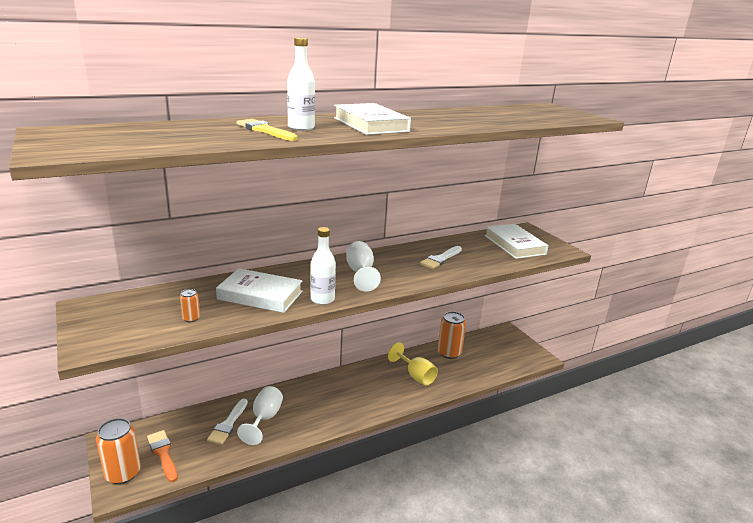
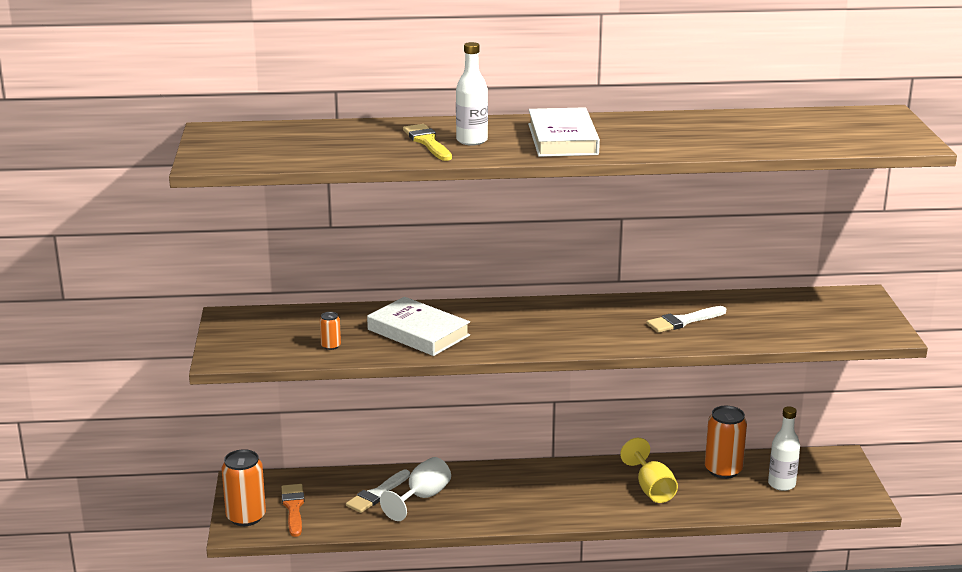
camera: 25 degrees right, 0 degrees up
white bottle [311,227,336,305] -> white bottle moved to [768,407,800,491]
white goblet [346,241,381,292] -> none
white book [484,224,549,259] -> none

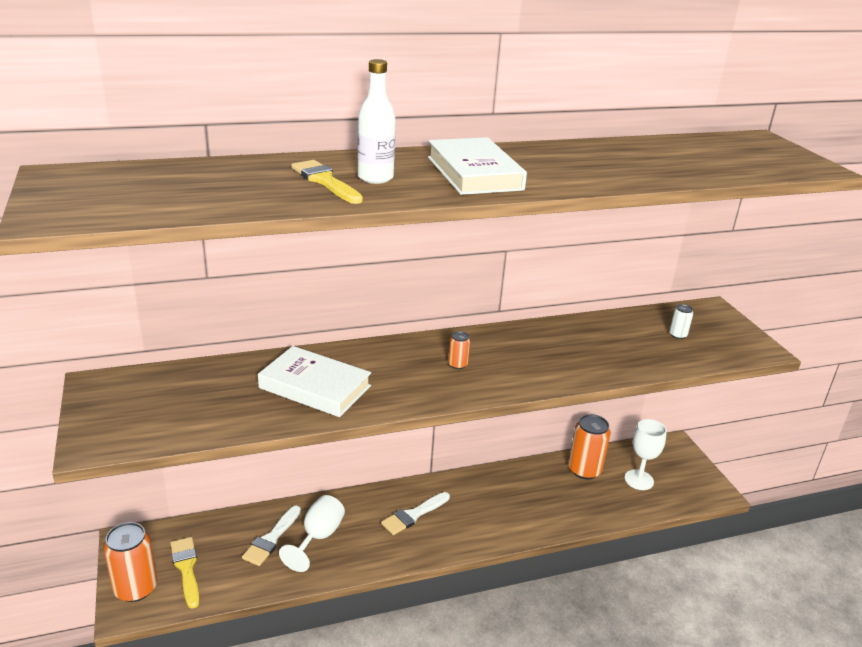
camera: 15 degrees left, 5 degrees up
orange brush [282,484,304,537] -> yellow brush [170,537,199,609]
orange can [320,312,341,350] -> orange can moved to [448,331,470,369]
yellow goblet [620,438,678,503] -> none
white brush [647,306,726,333] -> white brush moved to [381,492,450,535]
white bottle [768,407,800,491] -> white goblet [624,419,667,490]
none -> white can [669,304,693,339]

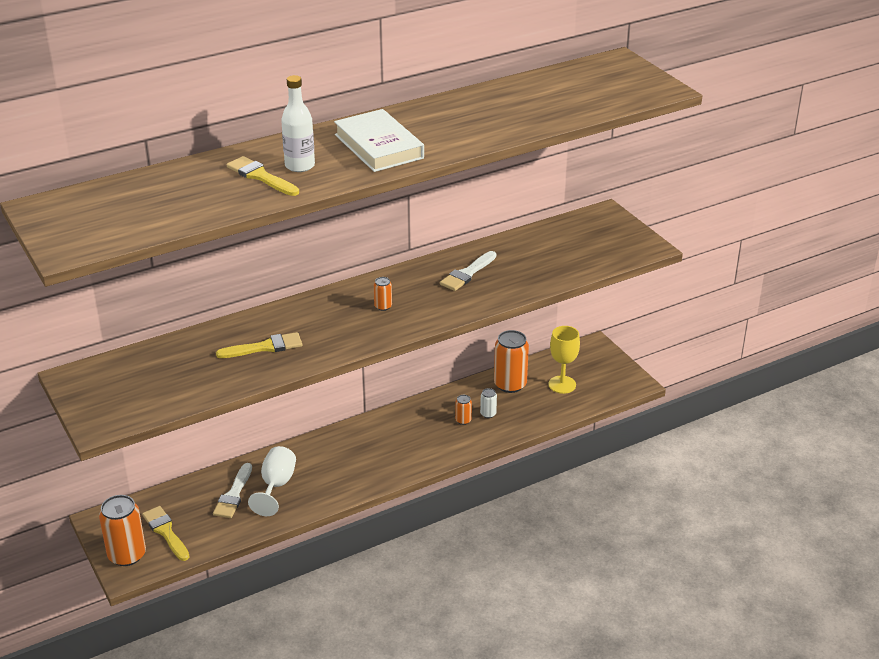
camera: 10 degrees left, 5 degrees up
white book [258,346,371,417] -> yellow brush [216,332,302,358]
white brush [381,492,450,535] -> white brush moved to [440,251,496,291]
white goblet [624,419,667,490] -> yellow goblet [548,326,580,394]
white can [669,304,693,339] -> white can moved to [480,388,497,418]
none -> orange can [455,395,472,425]

